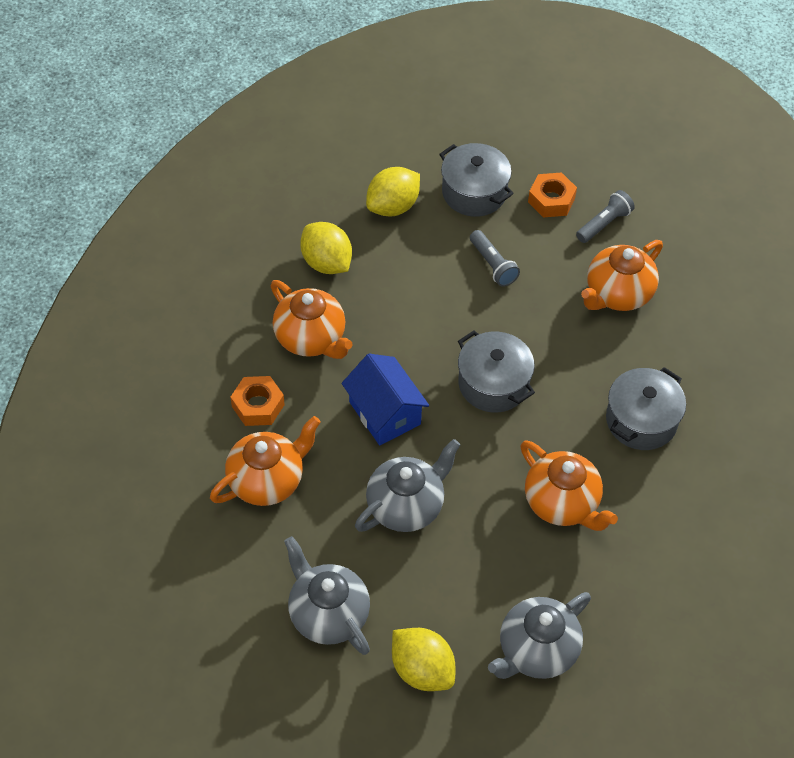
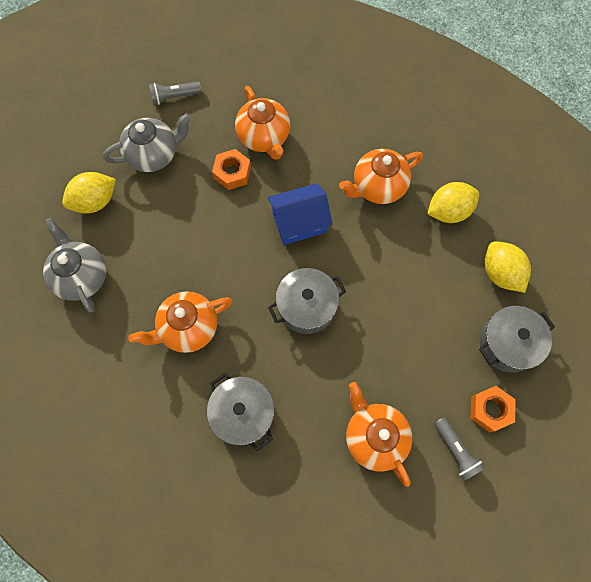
camera: 105 degrees right, 15 degrees up
orange nut [231,376,285,426] -> orange nut moved to [212,149,251,190]
grey teapot [355,439,460,532] -> none
grey flashlight [470,230,520,287] -> grey flashlight moved to [149,82,202,105]

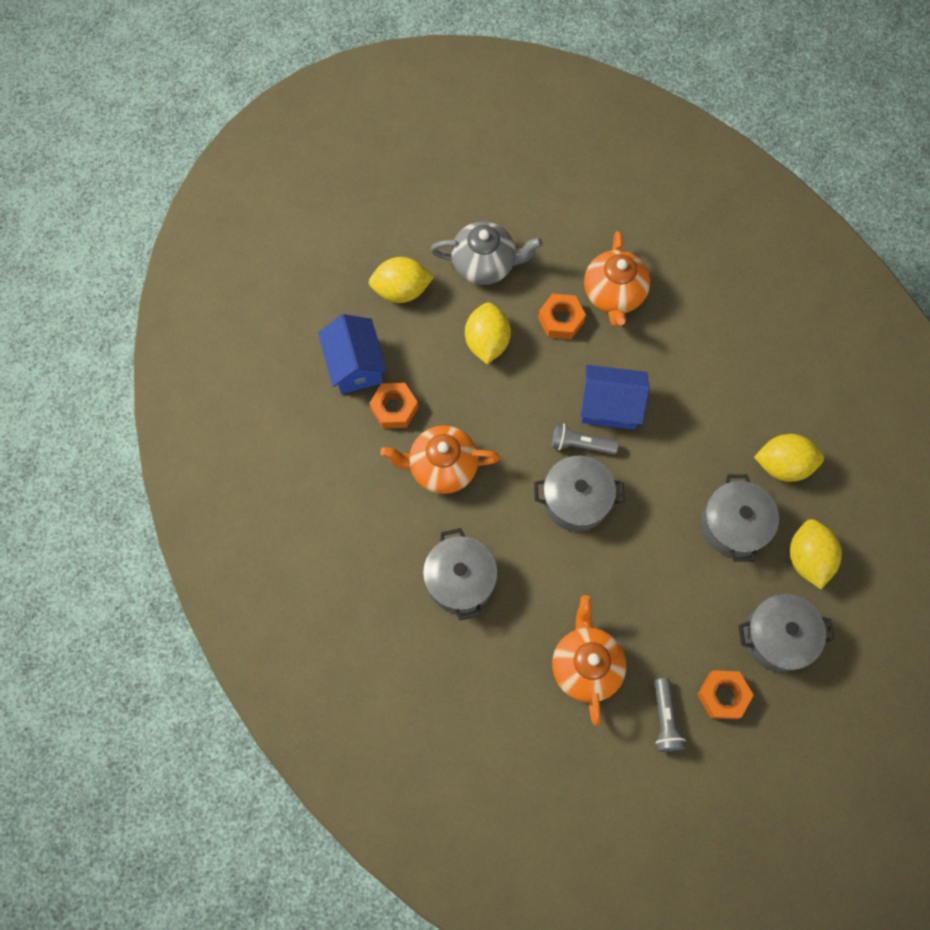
camera: 25 degrees right, 0 degrees up
grey teapot [43,218,106,313] -> blue house [318,314,387,394]
grey flashlight [149,82,202,105] -> grey flashlight moved to [552,423,619,455]
orange teapot [339,149,423,204] -> none
none -> orange nut [369,383,418,428]
none -> yellow lemon [465,302,511,364]
none -> grey pot [701,474,779,562]

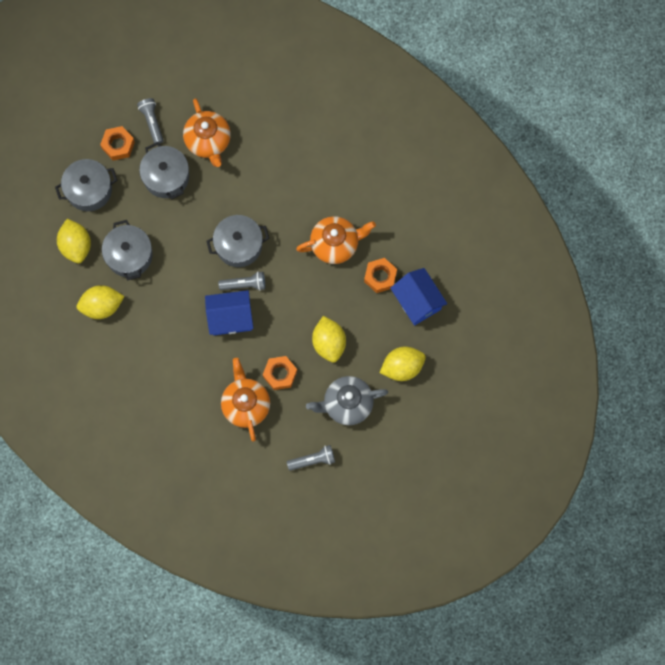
camera: 165 degrees right, 5 degrees up
grey pot [423,528,498,620] -> grey pot moved to [139,142,189,199]
none -> grey flashlight [287,445,335,471]

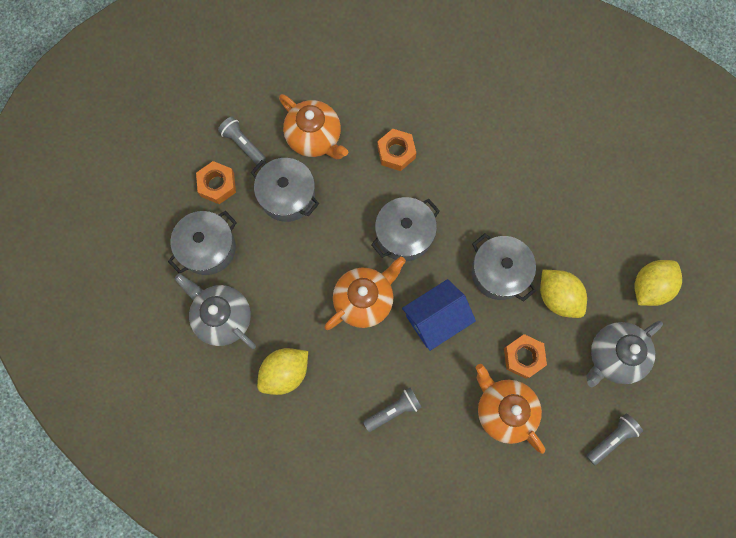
camera: 25 degrees left, 0 degrees up
yellow lemon [57,219,91,263] -> grey teapot [175,274,256,349]
grey pot [102,220,153,281] -> grey pot moved to [471,233,536,302]
grey flashlight [218,272,265,291] -> grey flashlight moved to [363,388,422,432]
orange teapot [296,216,376,264] -> orange teapot moved to [324,256,406,330]
orange nut [364,258,397,293] -> orange nut moved to [377,129,416,171]
blue house [390,268,447,325] -> none

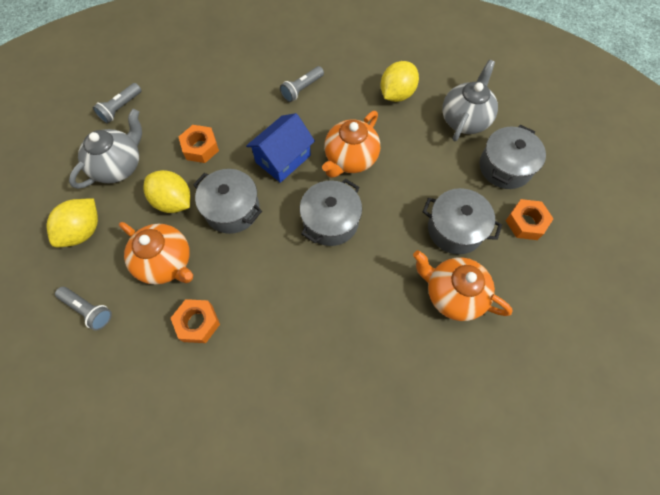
camera: 165 degrees right, 10 degrees down
grey teapot [175,274,256,349] -> grey teapot turned 90 degrees counterclockwise [442,60,498,141]
grey flashlight [218,117,266,165] -> grey flashlight moved to [55,287,112,331]
orange nut [377,129,416,171] -> orange nut moved to [171,299,220,343]
orange teapot [476,364,545,454] -> orange teapot moved to [119,222,193,285]

